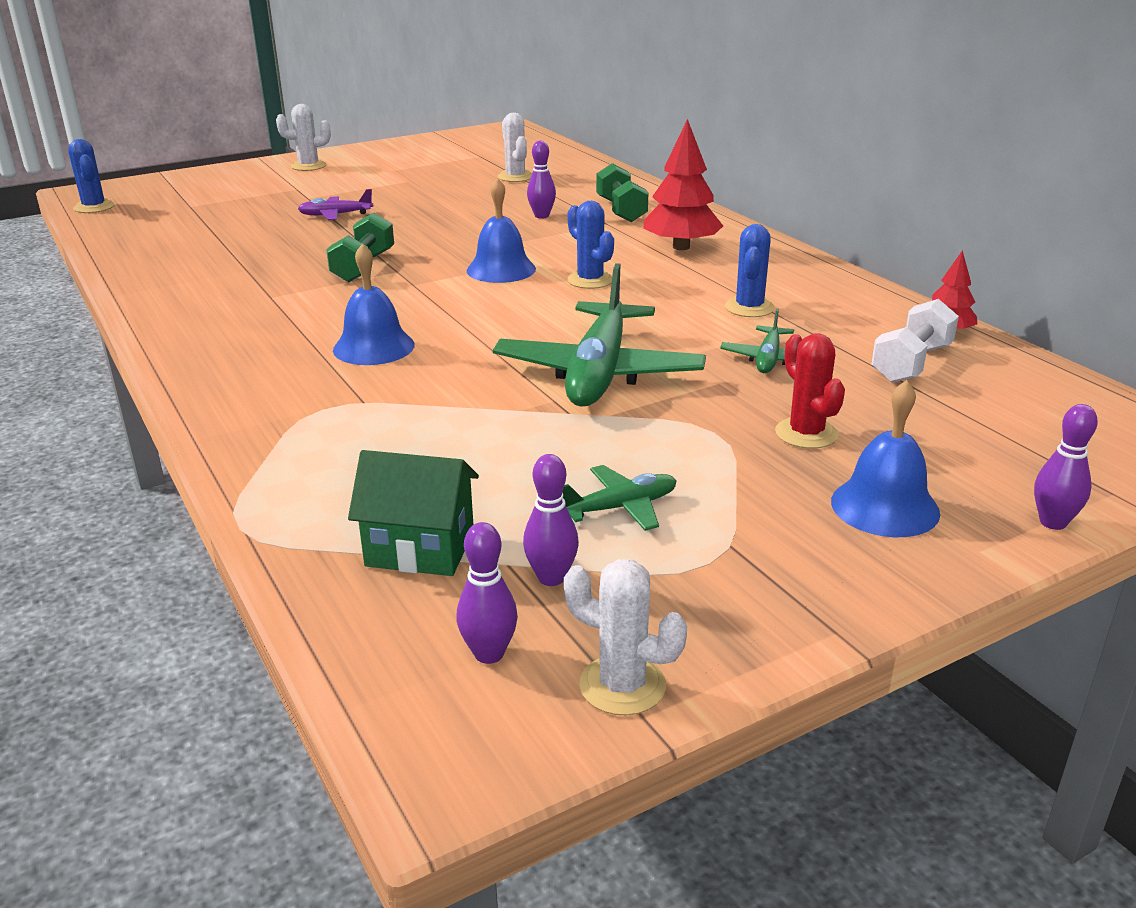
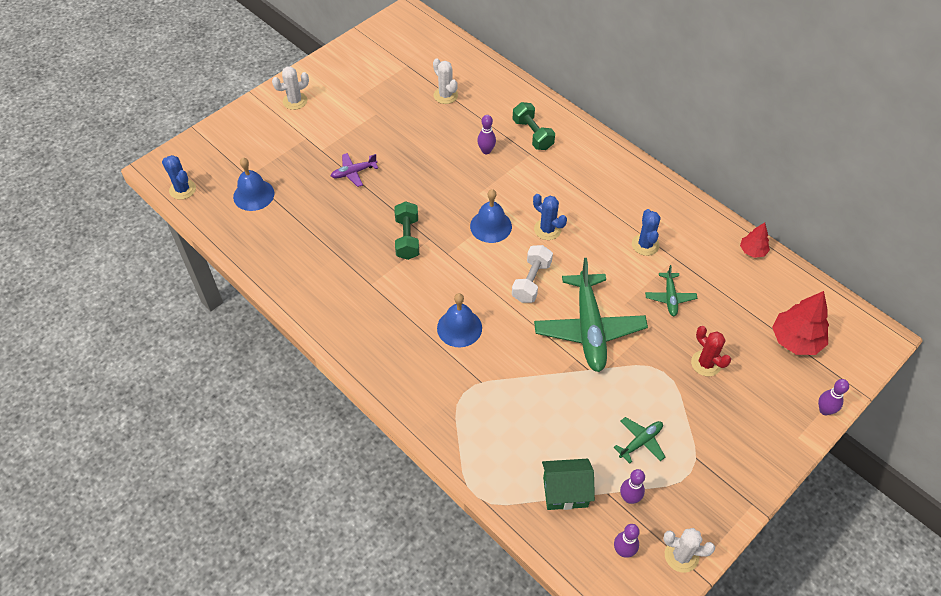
camera: 15 degrees left, 25 degrees up
red tree [643,119,723,250] -> red tree moved to [772,291,829,355]
blue bell [831,380,940,537] -> blue bell moved to [233,158,274,211]
white dumbbell [871,299,959,383] -> white dumbbell moved to [512,245,553,303]

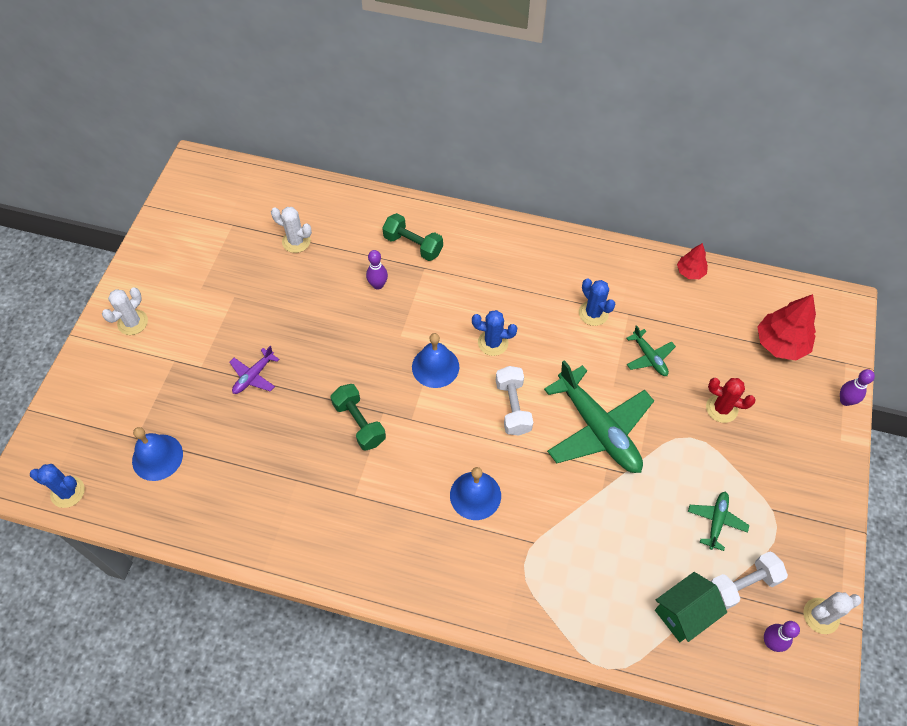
camera: 30 degrees left, 5 degrees up
purple bowling pin [620,469,645,504] -> white dumbbell [711,551,788,610]

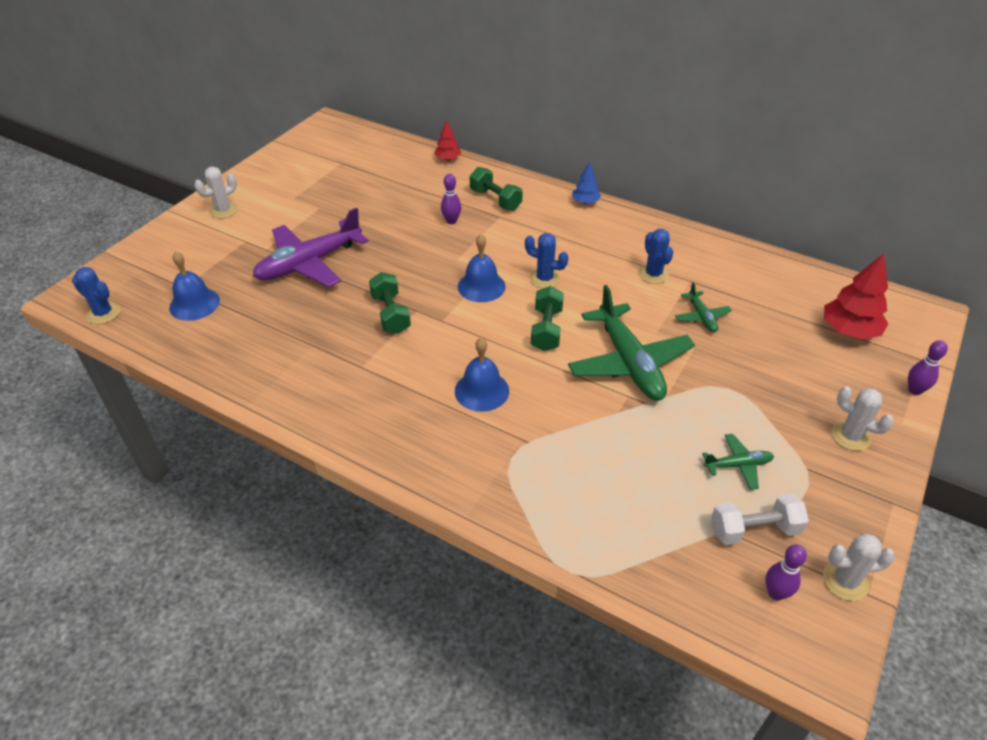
camera: 15 degrees right, 15 degrees down
purple plane [229,346,279,394] -> purple plane [253,208,369,287], size x2.13
white cactus [271,207,312,253] -> white cactus moved to [832,386,894,451]
white dumbbell [496,366,533,436] -> green dumbbell [531,286,564,351]
green house [655,572,727,642] -> none
red tree [677,243,708,279] -> red tree moved to [434,120,461,161]
green plane [688,492,750,551] -> green plane turned 45 degrees clockwise [702,434,774,490]
red cactus [706,378,756,423] -> none
none -> blue tree [572,162,601,204]

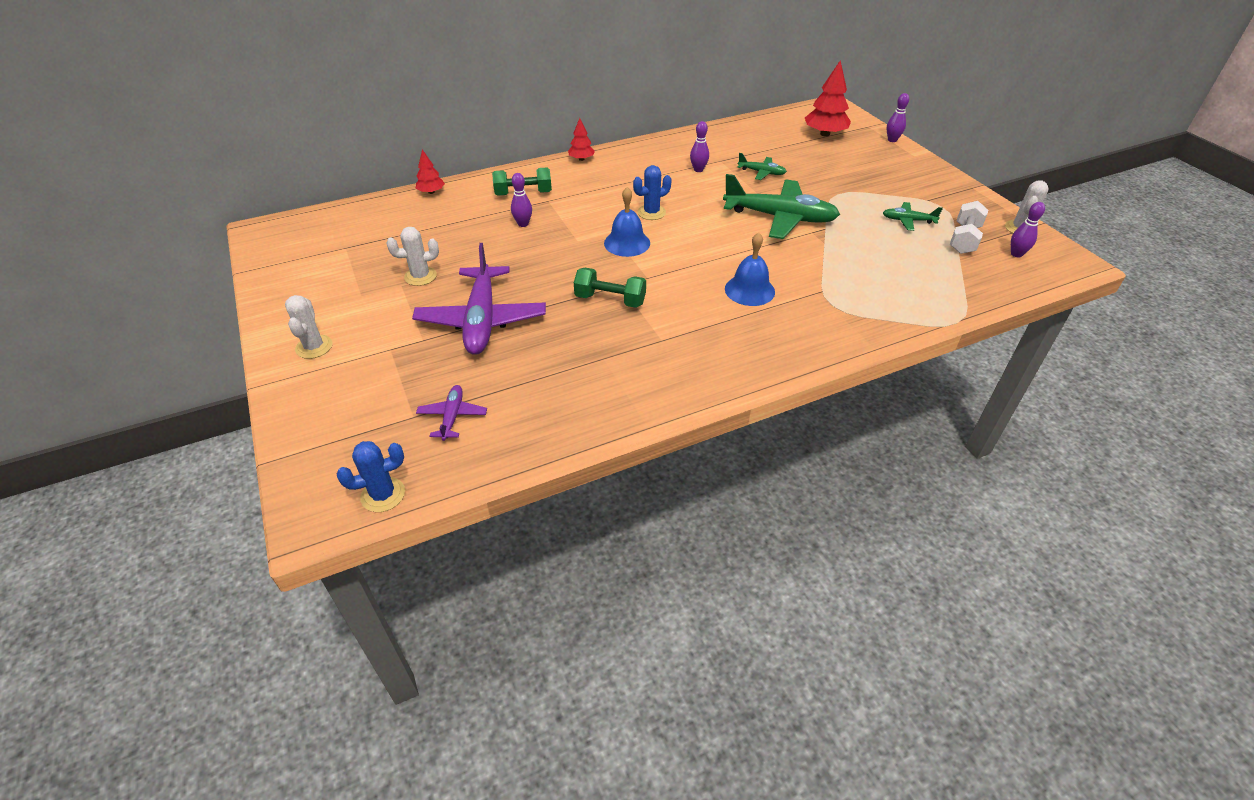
camera: 55 degrees left, 0 degrees up
blue bell [169,251,220,321] -> purple plane [416,385,487,441]
green dumbbell [531,286,564,351] -> none
blue tree [572,162,601,204] -> red tree [568,118,595,161]
blue cactus [638,229,673,284] -> purple bowling pin [690,121,709,172]
green plane [702,434,774,490] -> green plane turned 105 degrees counterclockwise [883,202,943,231]
white cactus [832,386,894,451] -> white cactus moved to [386,227,439,286]

